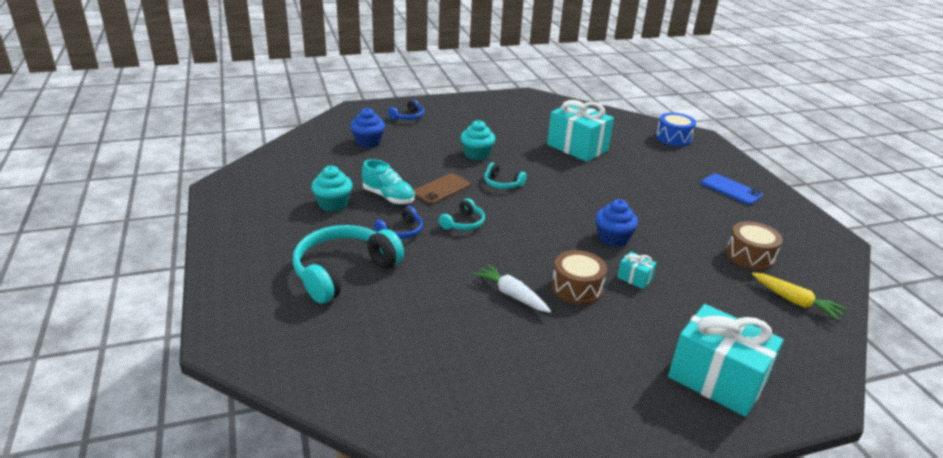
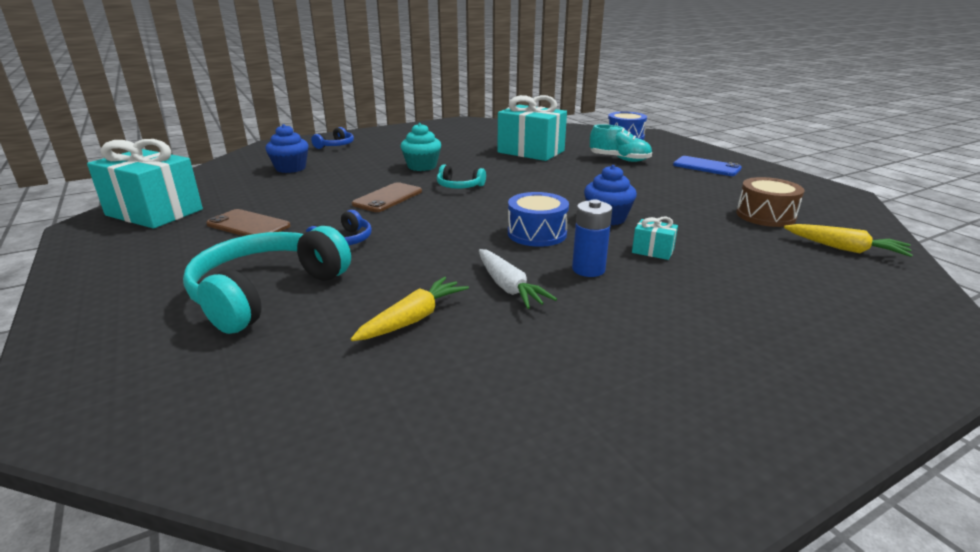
camera: 10 degrees left, 5 degrees down
turquoise cupcake [311,166,353,212] -> brown phone [206,209,291,236]
turquoise shoe [362,159,415,204] -> turquoise shoe moved to [590,124,652,162]
turquoise headphones [439,198,485,230] -> none
white carrot [473,264,551,313] -> white carrot turned 150 degrees counterclockwise [479,249,557,309]
brown drum [551,250,607,305] -> blue battery [572,199,612,277]
turquoise gift [668,304,784,417] -> turquoise gift moved to [87,139,203,229]
none -> yellow carrot [351,277,469,341]
none -> blue drum [508,192,569,247]

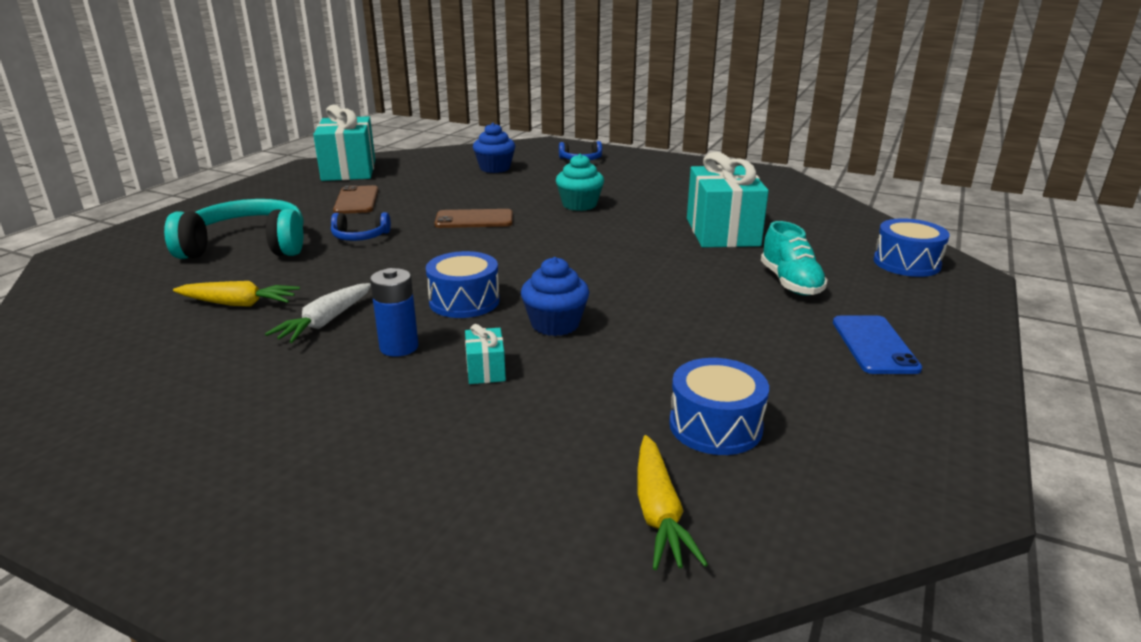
camera: 55 degrees right, 0 degrees up
turquoise headphones [437,164,486,189] -> none
brown drum [736,177,804,227] -> blue drum [669,358,769,455]

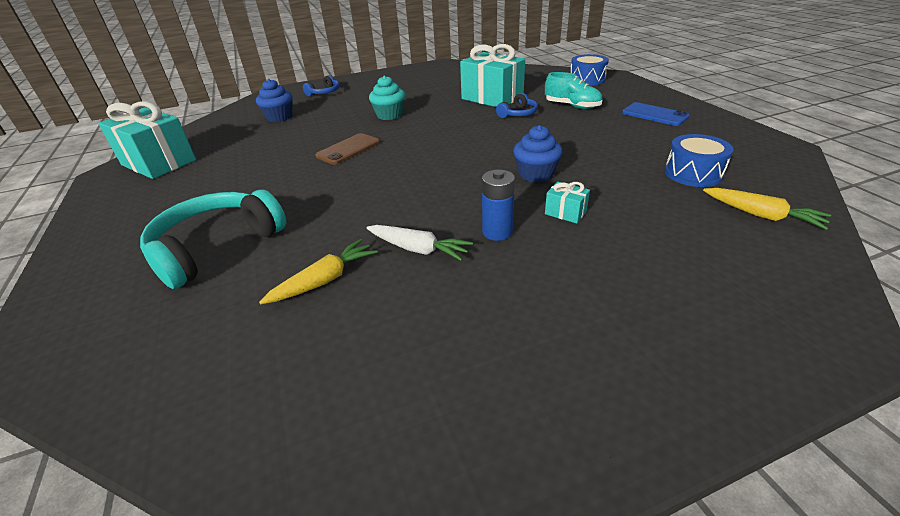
camera: 45 degrees left, 10 degrees up
white carrot [265,283,371,343] -> white carrot turned 45 degrees counterclockwise [366,225,473,261]
blue headphones [331,212,391,241] -> blue headphones moved to [496,93,538,118]
brown phone [333,185,378,214] -> none
blue drum [426,251,500,318] -> none

